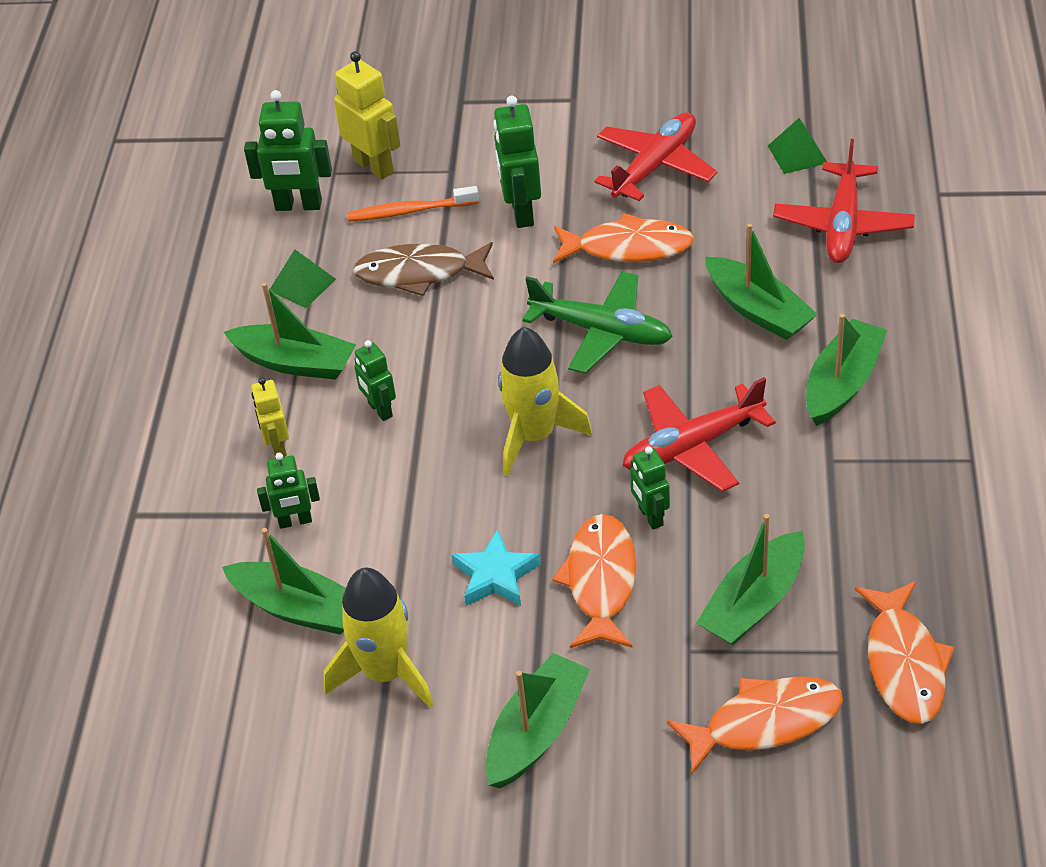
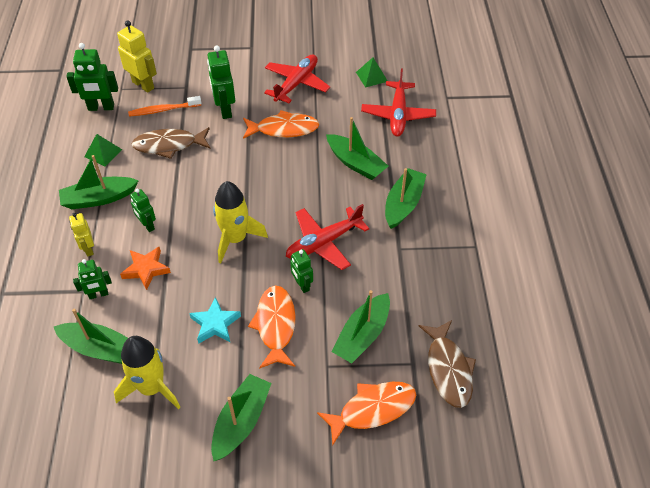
camera: 10 degrees left, 5 degrees up
green boat [224,283,356,380] -> green boat turned 150 degrees clockwise [59,155,139,209]
green plane [522,272,673,374] -> none
orange fish [855,581,955,724] -> brown fish [419,320,476,408]
none -> orange star [120,247,171,290]

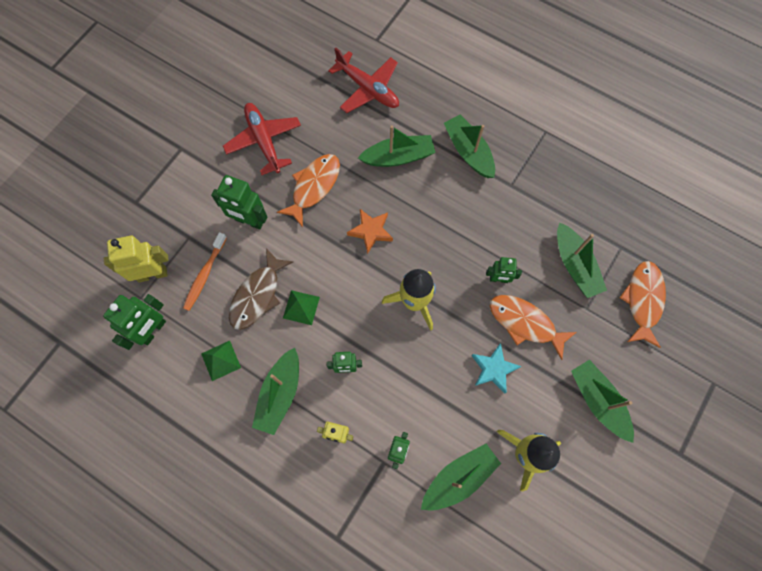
camera: 55 degrees left, 20 degrees up
orange star [120,247,171,290] -> orange star moved to [347,209,393,254]
red plane [286,204,369,270] -> none
green pyramid [356,58,388,88] -> green pyramid moved to [283,290,320,325]
brown fish [419,320,476,408] -> none

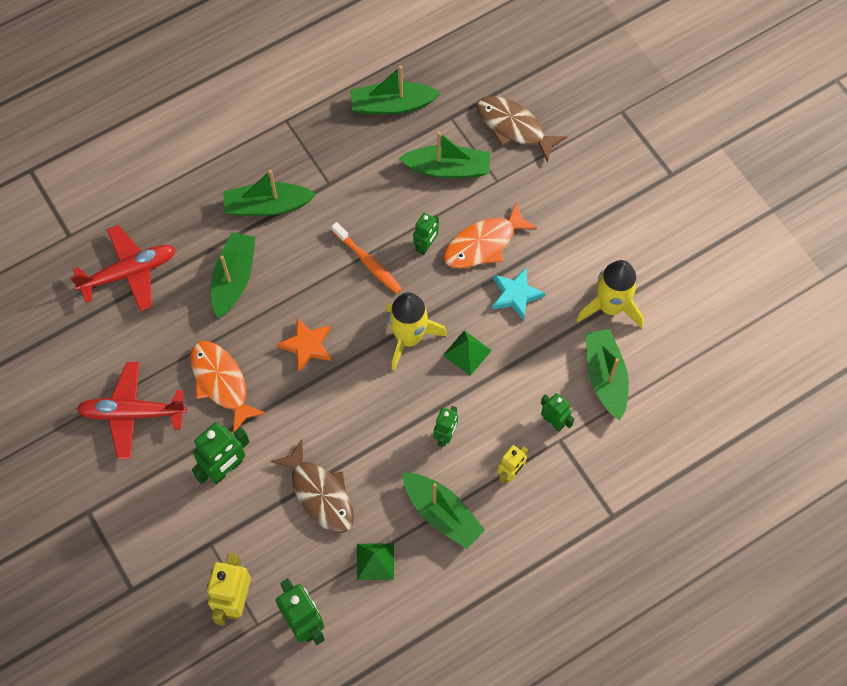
camera: 65 degrees left, 5 degrees down
orange toothbrush [183,232,227,311] -> orange toothbrush moved to [332,222,402,294]
green pyramid [283,290,320,325] -> green pyramid moved to [443,330,492,376]
green boat [571,360,634,443] -> green boat moved to [350,65,440,114]
orange fish [620,261,666,348] -> brown fish [477,96,567,163]

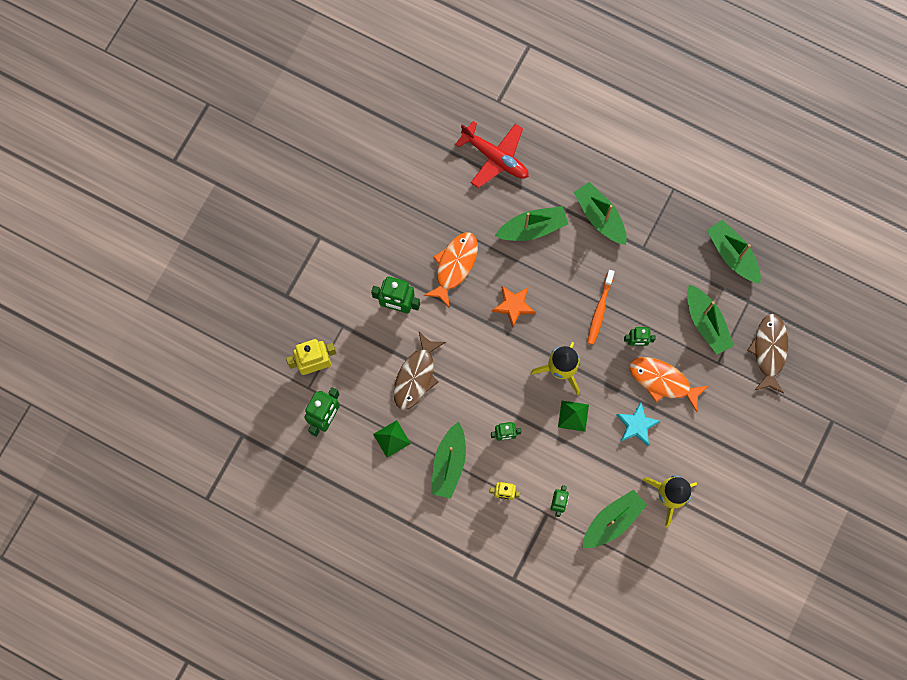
camera: 60 degrees right, 10 degrees up
red plane [77,362,187,459] -> none

